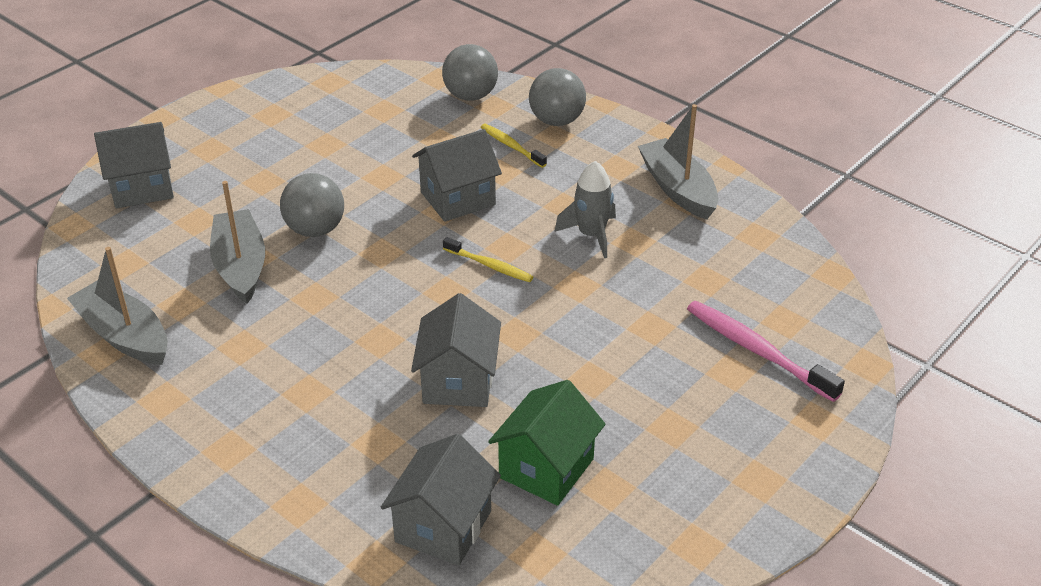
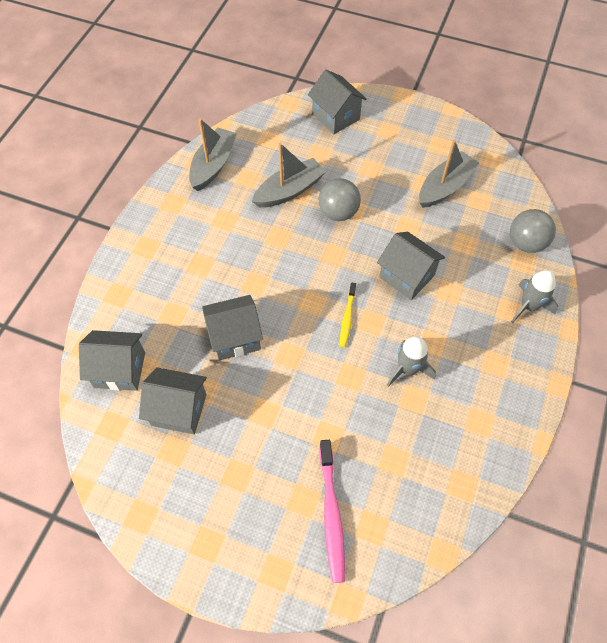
camera: 70 degrees right, 20 degrees up
yellow toothbrush [481,124,547,168] -> none
green house [488,380,606,506] -> grey house [139,367,207,434]
grey ball [529,68,586,126] -> grey rocket [511,270,558,323]
grey boat [638,104,719,220] -> grey boat moved to [419,140,479,208]
pink toothbrush [687,301,845,402] -> pink toothbrush turned 150 degrees clockwise [320,440,345,583]

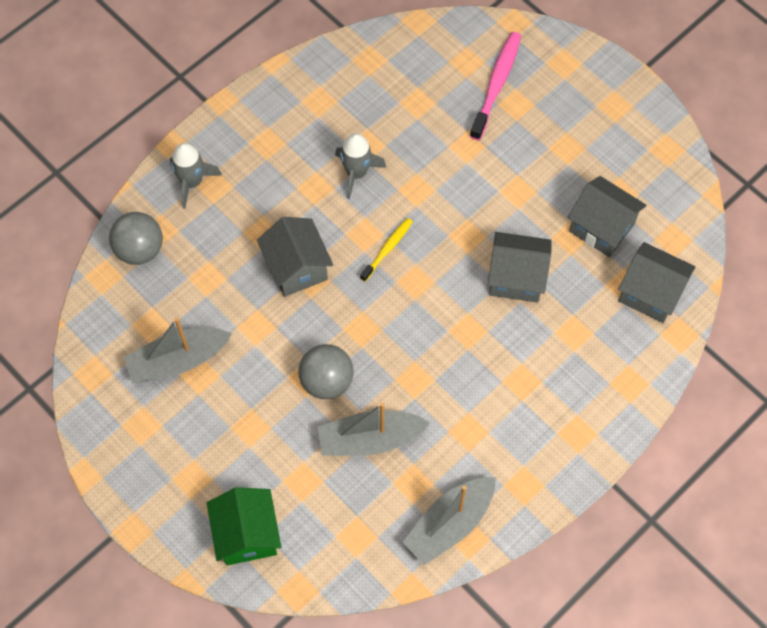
camera: 155 degrees left, 5 degrees up
grey house [308,70,367,134] -> green house [207,487,281,566]

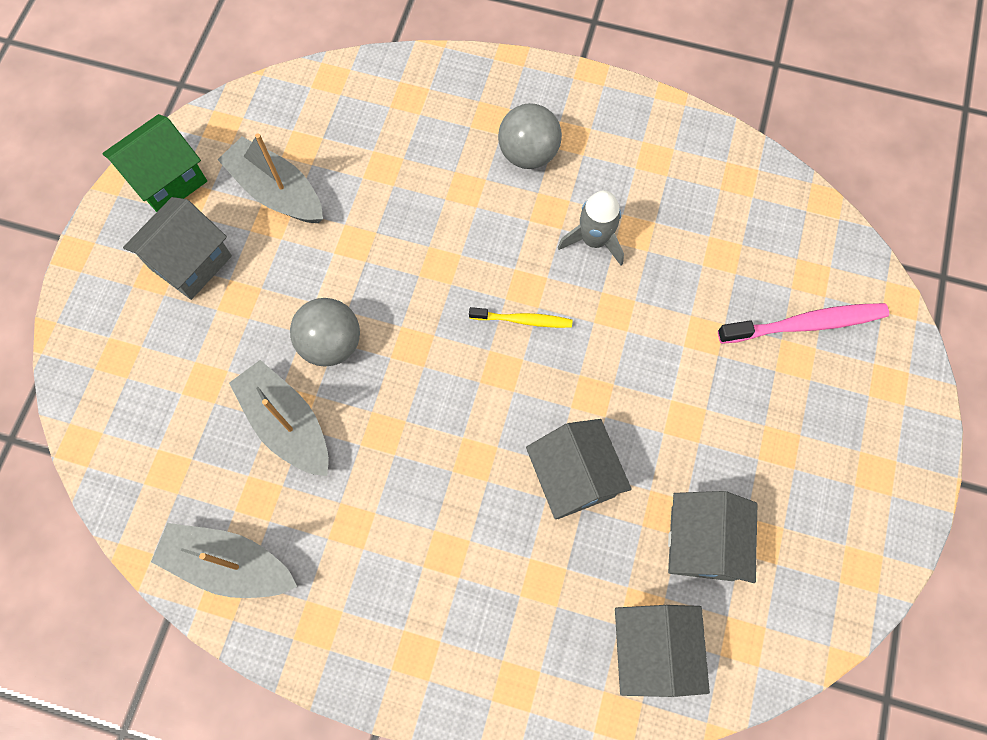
camera: 60 degrees right, 5 degrees up
grey ball [109,212,163,265] -> grey ball moved to [498,103,562,169]
grey rocket [170,143,222,209] -> none
green house [207,487,281,566] -> green house moved to [102,114,207,212]
grey house [257,217,333,297] -> grey house moved to [123,197,232,300]

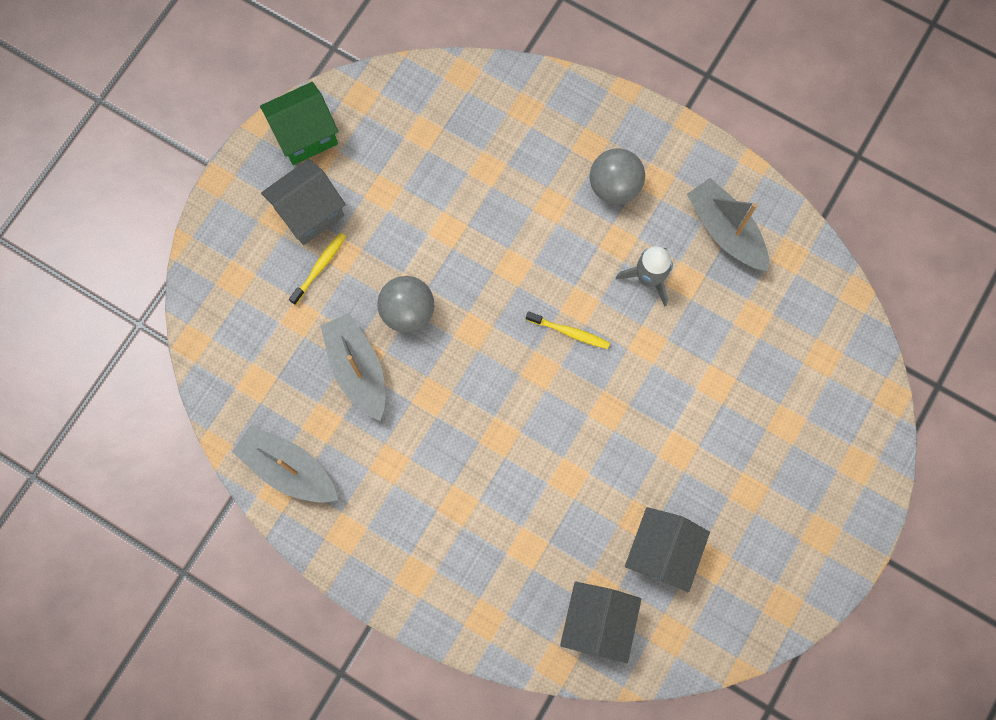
camera: 15 degrees right, 5 degrees up
grey boat [218,133,323,223] -> grey boat moved to [687,178,769,271]
grey house [526,419,632,519] -> none
pink toothbrush [718,303,889,344] -> none
none -> yellow toothbrush [289,233,346,305]

